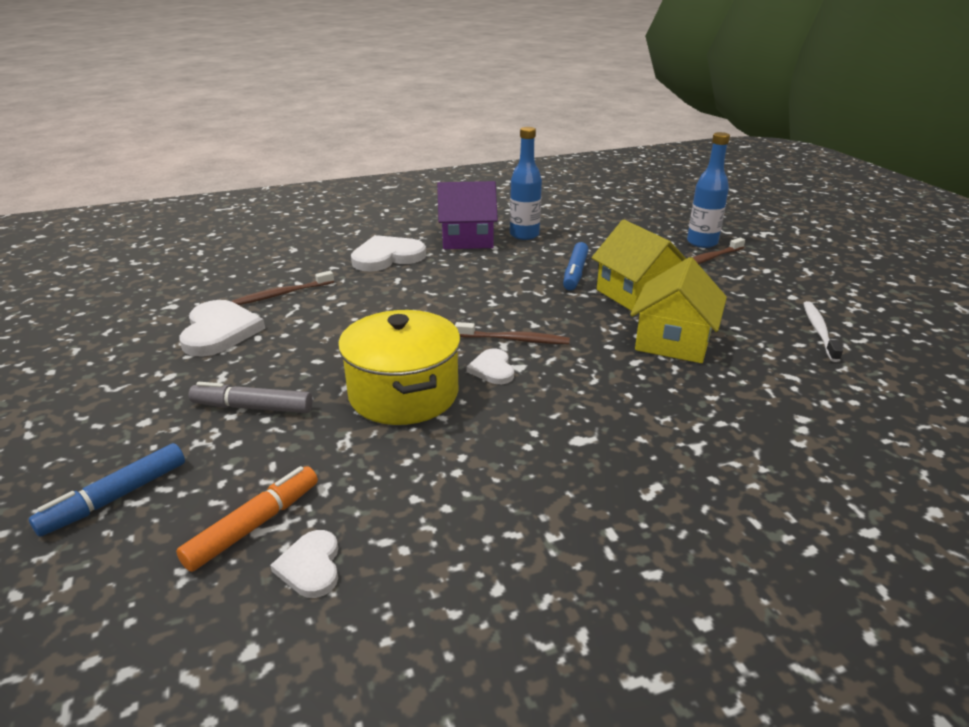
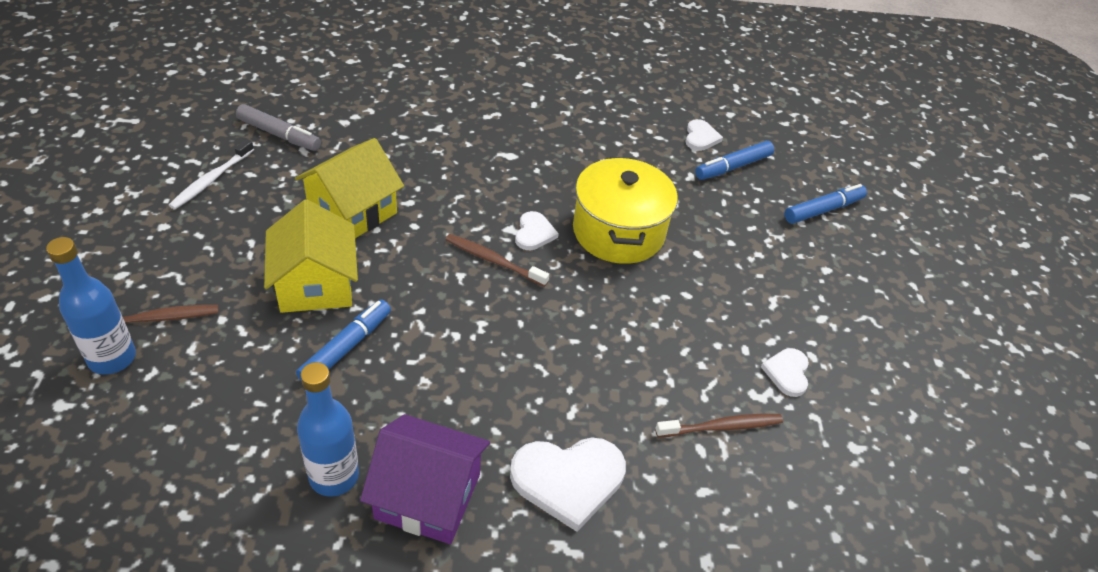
camera: 165 degrees left, 15 degrees up
orange marker [176,466,318,572] -> blue marker [695,141,774,180]
white heart [179,300,265,356] -> white heart [761,348,809,397], size x0.55
grey marker [189,382,313,413] -> grey marker moved to [236,104,321,151]

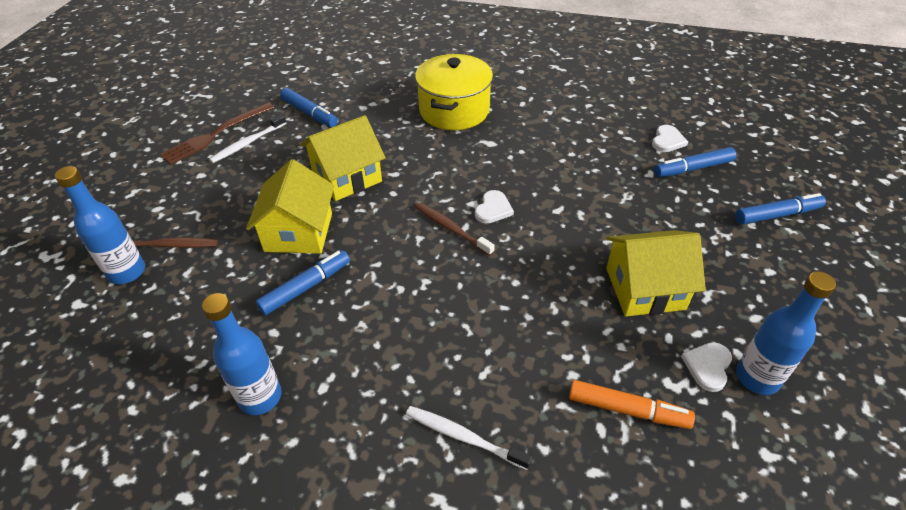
camera: 20 degrees right, 0 degrees up
grey marker [236,104,321,151] -> blue marker [280,88,338,127]
purple house [360,414,490,544] -> none
white heart [510,438,626,532] -> white toothbrush [406,406,532,470]
yellow pot [573,157,678,264] -> yellow pot moved to [415,54,493,130]
brown toothbrush [655,414,783,437] -> orange marker [569,380,695,429]
none -> brown fork [160,102,274,165]
none -> yellow house [606,230,706,316]
none -> blue bottle [736,271,836,395]

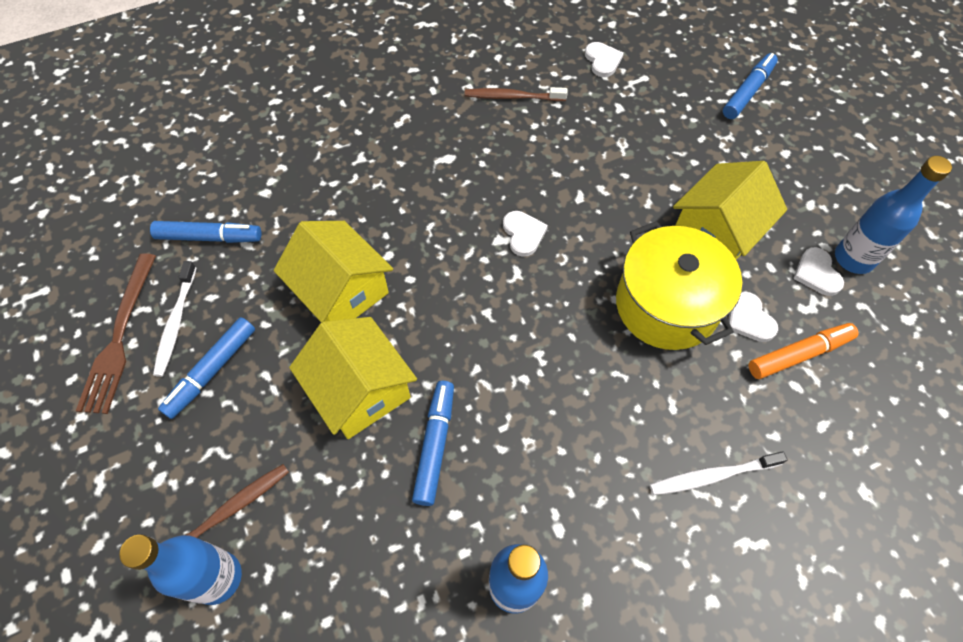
camera: 40 degrees left, 15 degrees up
yellow house [300,115,385,201] -> yellow house turned 60 degrees counterclockwise [274,221,393,323]
yellow pot [415,54,493,130] -> yellow pot moved to [616,221,742,350]
brown toothbrush [415,202,495,256] -> brown toothbrush moved to [465,87,568,101]
blue marker [654,147,736,177] -> blue marker moved to [158,317,255,419]
none -> white heart [728,292,778,342]

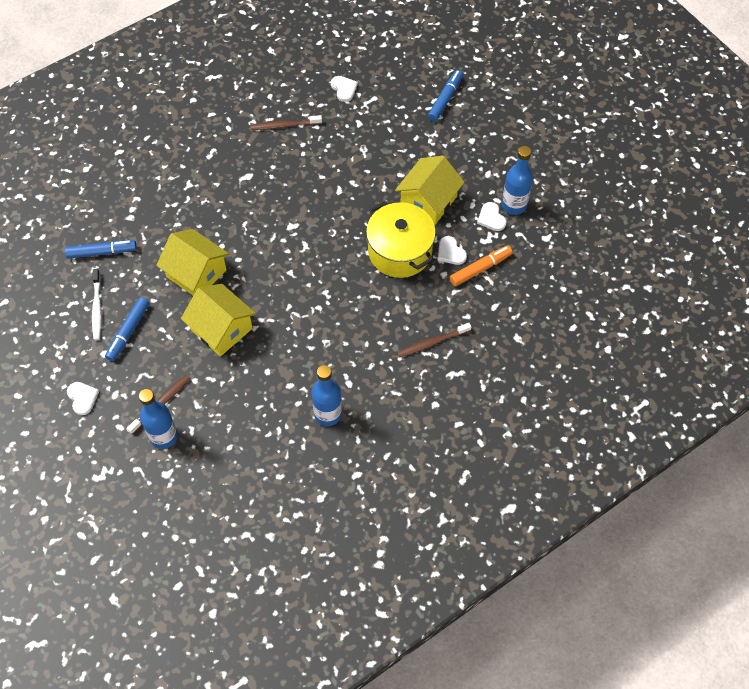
camera: 10 degrees left, 0 degrees up
brown fork [76,253,156,414] -> none
blue marker [412,381,454,506] -> none
white heart [503,211,548,257] -> white heart moved to [67,382,99,415]
white toothbrush [650,451,788,495] -> brown toothbrush [397,323,471,358]

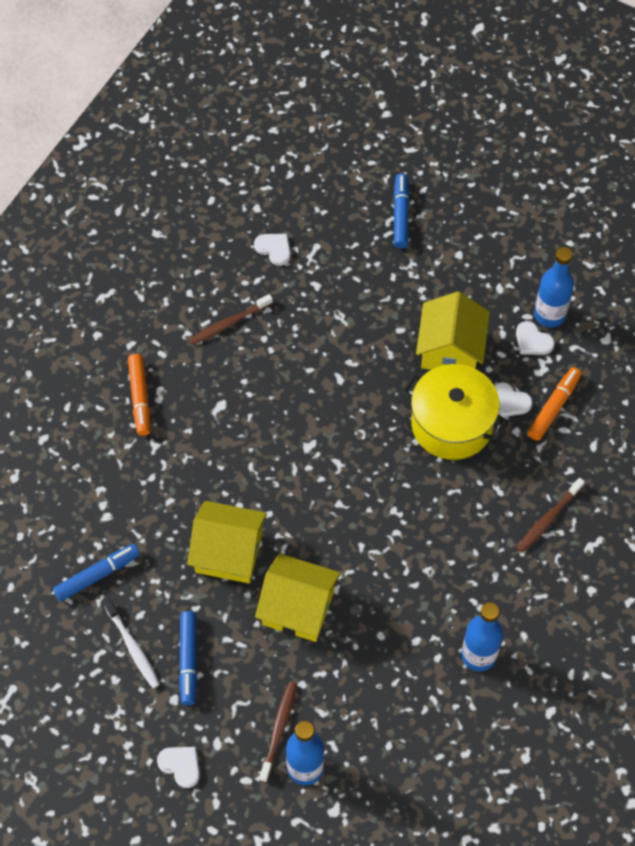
camera: 25 degrees left, 0 degrees up
none -> orange marker [128,354,150,436]

